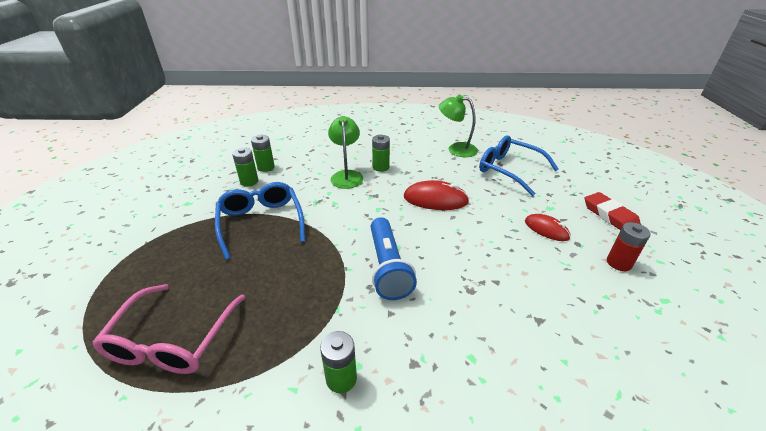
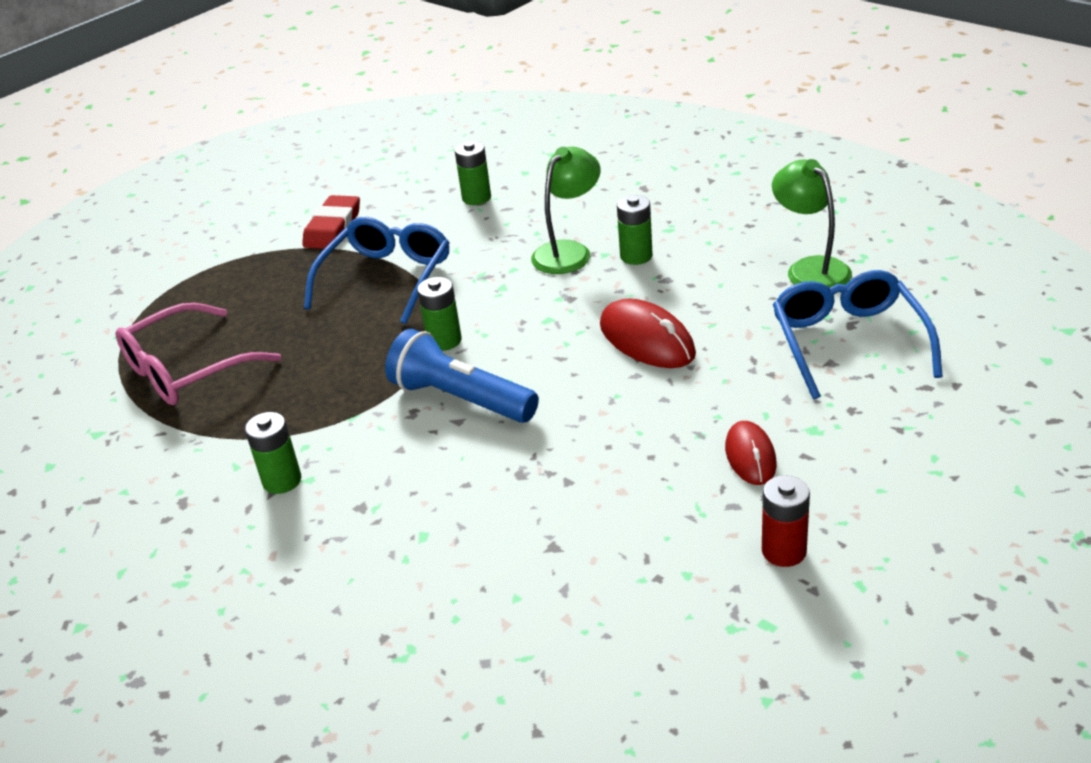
camera: 45 degrees right, 0 degrees up
green battery [232,148,258,187] -> green battery moved to [417,277,462,351]
blue flashlight [371,217,417,300] -> blue flashlight turned 90 degrees clockwise [385,329,539,423]
red eraser [585,192,641,230] -> red eraser moved to [302,195,360,249]

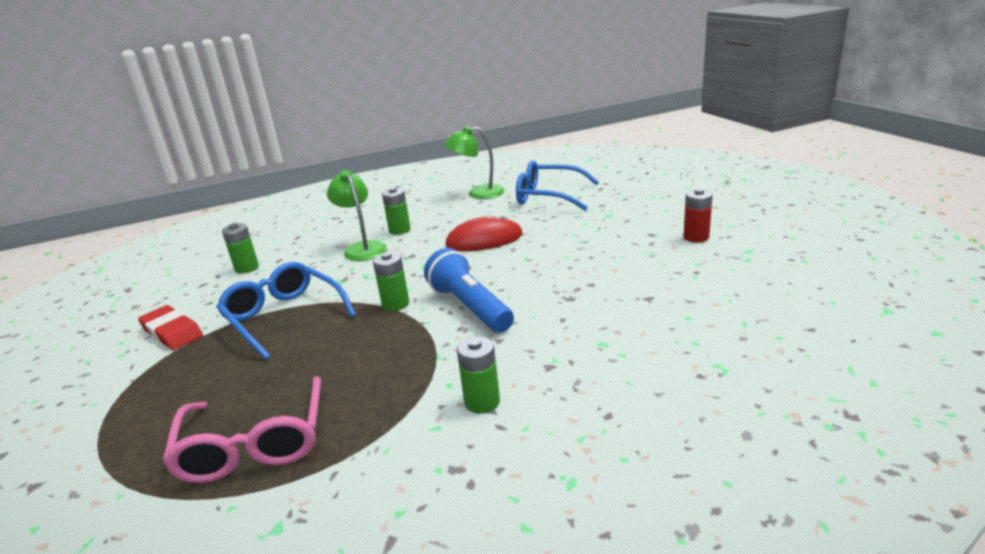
camera: 65 degrees left, 10 degrees down
blue flashlight [385,329,539,423] -> blue flashlight turned 90 degrees clockwise [424,248,514,333]
red mouse [725,421,777,485] -> none

